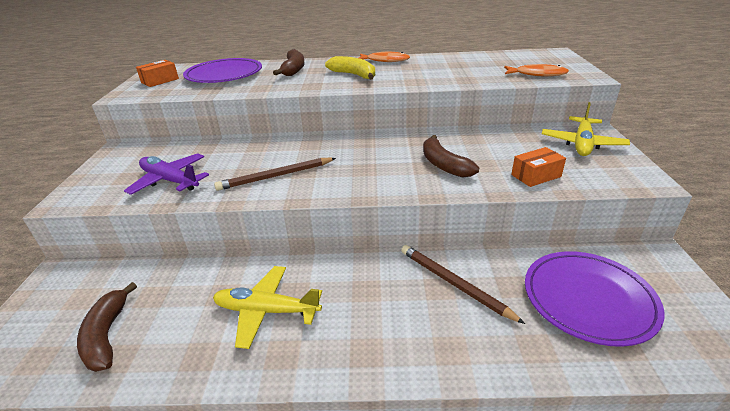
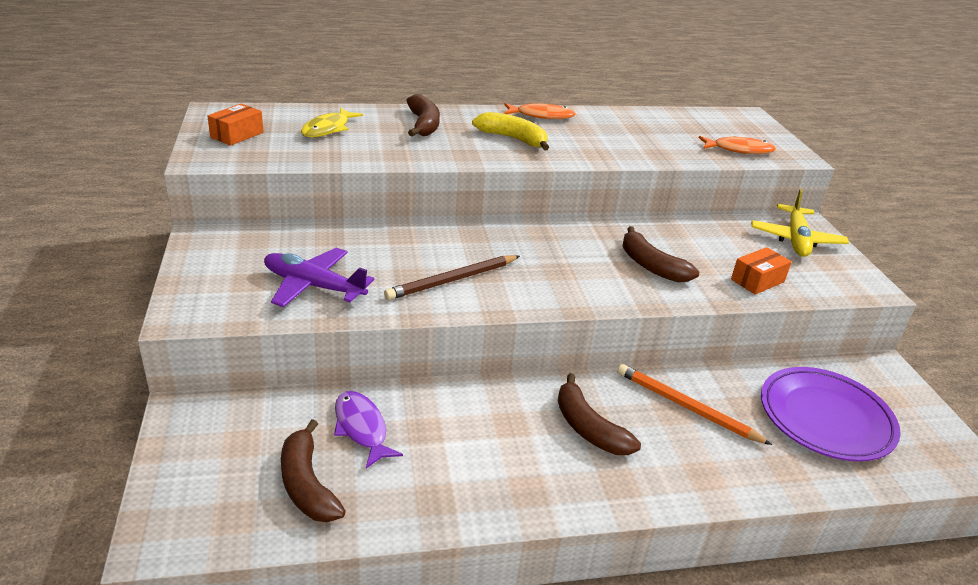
camera: 15 degrees left, 0 degrees up
purple plate [183,58,262,83] -> yellow fish [301,107,363,137]
yellow plane [213,266,322,349] -> none
brown pencil [401,245,525,324] -> orange pencil [617,364,772,445]
none -> purple fish [334,391,403,468]
none -> brown banana [558,373,641,455]

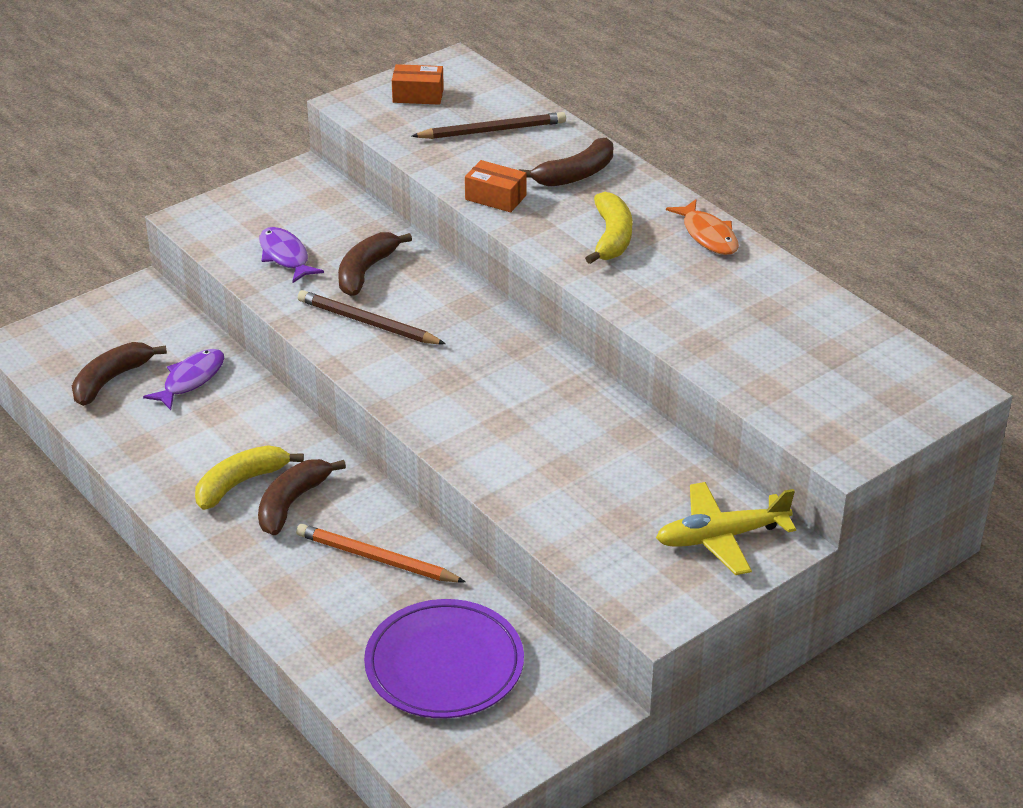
camera: 65 degrees right, 5 degrees up
purple plane [264,248,374,307] -> purple fish [259,227,324,283]
yellow fish [301,107,363,137] -> brown pencil [412,112,566,139]
orange pencil [617,364,772,445] -> orange pencil turned 75 degrees counterclockwise [296,524,465,583]
brown banana [622,226,699,282] -> brown banana moved to [338,232,412,296]
orange fish [699,136,776,154] -> none
orange box [731,247,792,295] -> orange box moved to [465,160,526,212]
none -> yellow banana [195,445,304,510]

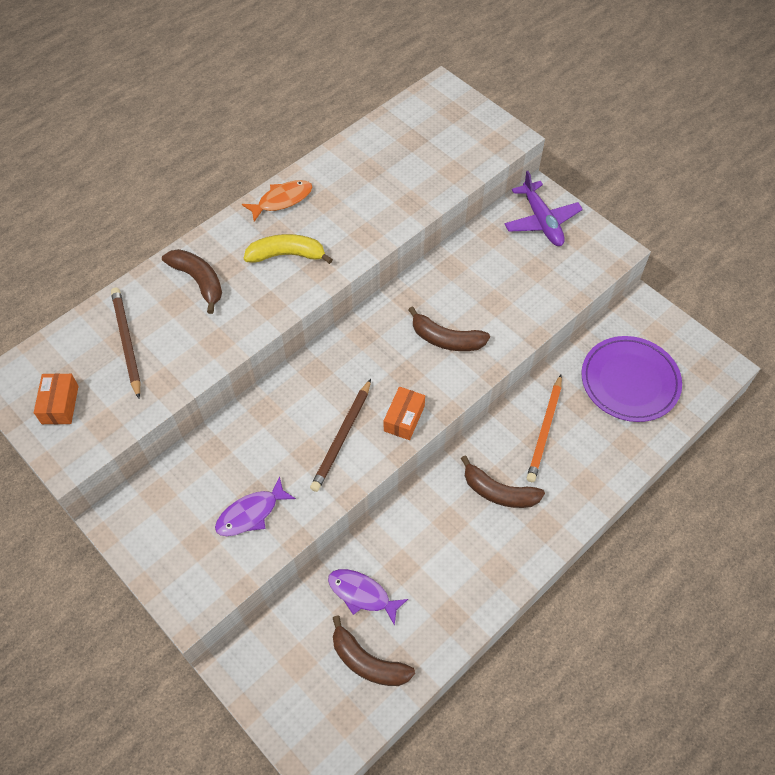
camera: 95 degrees left, 20 degrees up
yellow banana [195,445,304,510] -> none
brown banana [338,232,412,296] -> brown banana moved to [408,306,490,351]
orange box [465,160,526,212] -> orange box moved to [384,386,425,440]
yellow plane [656,482,796,575] -> purple plane [505,171,583,246]

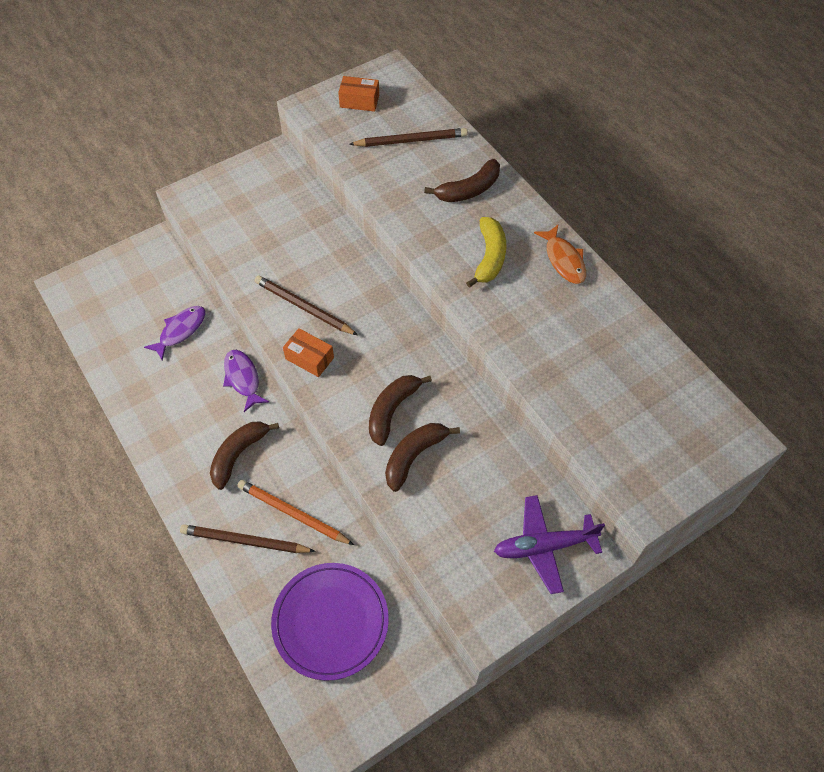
camera: 100 degrees right, 0 degrees up
purple fish [215,476,296,536] -> purple fish moved to [223,350,269,412]
brown banana [333,615,415,686] -> brown banana moved to [385,423,460,492]
none -> brown pencil [180,524,316,553]

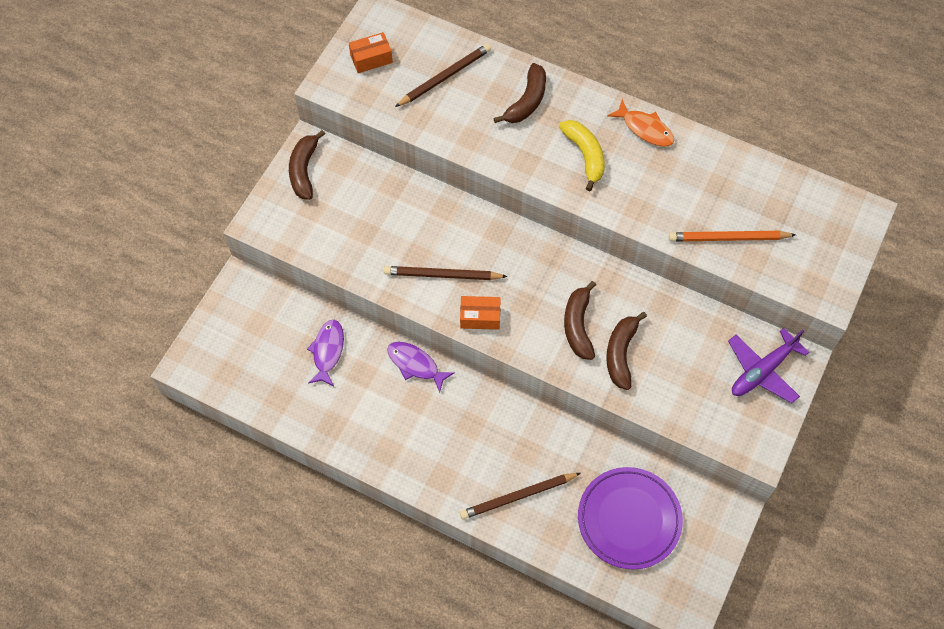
camera: 30 degrees left, 5 degrees up
brown banana [210,421,279,490] -> brown banana moved to [289,130,325,200]
orange pencil [237,480,354,545] -> orange pencil moved to [669,231,796,242]

